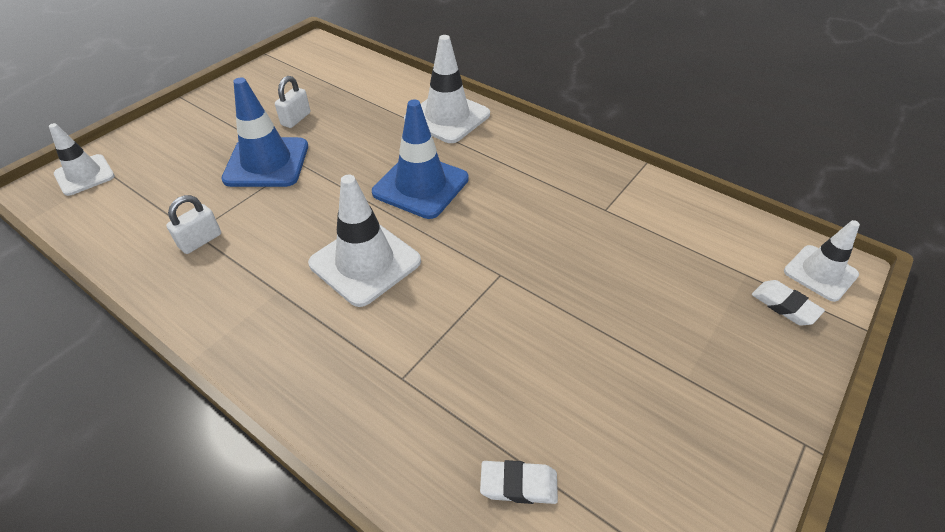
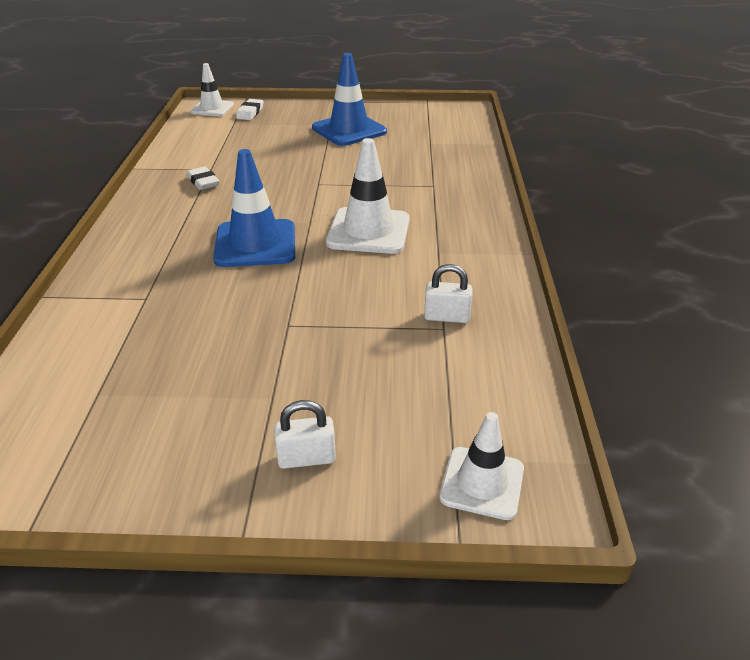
camera: 125 degrees left, 10 degrees down
blue traffic cone [221,77,308,187] -> blue traffic cone moved to [312,53,387,146]
white padlock [275,76,310,128] -> white padlock moved to [274,400,336,469]
white traffic cone [404,35,490,143] -> none
white eraser [480,460,558,504] -> white eraser moved to [187,166,219,190]

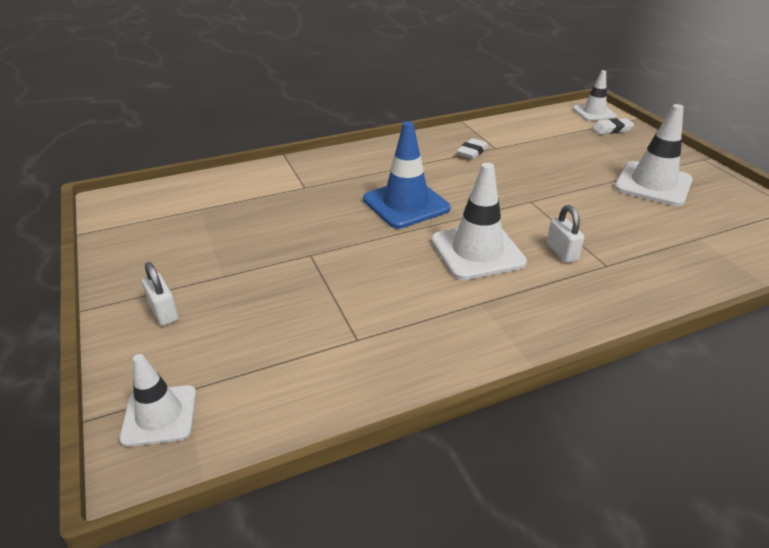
camera: 65 degrees right, 0 degrees up
blue traffic cone [312,53,387,146] -> white traffic cone [614,104,693,206]
white padlock [424,264,473,323] -> white padlock moved to [547,205,584,263]

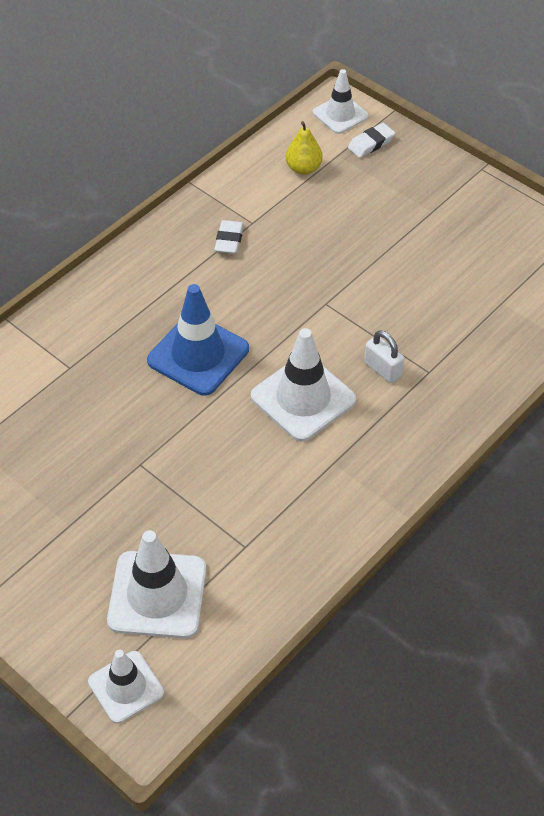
camera: 25 degrees left, 15 degrees up
white padlock [142,262,179,326] -> none
white traffic cone [614,104,693,206] -> white traffic cone moved to [107,530,206,638]
none -> yellow pear [285,121,323,175]

